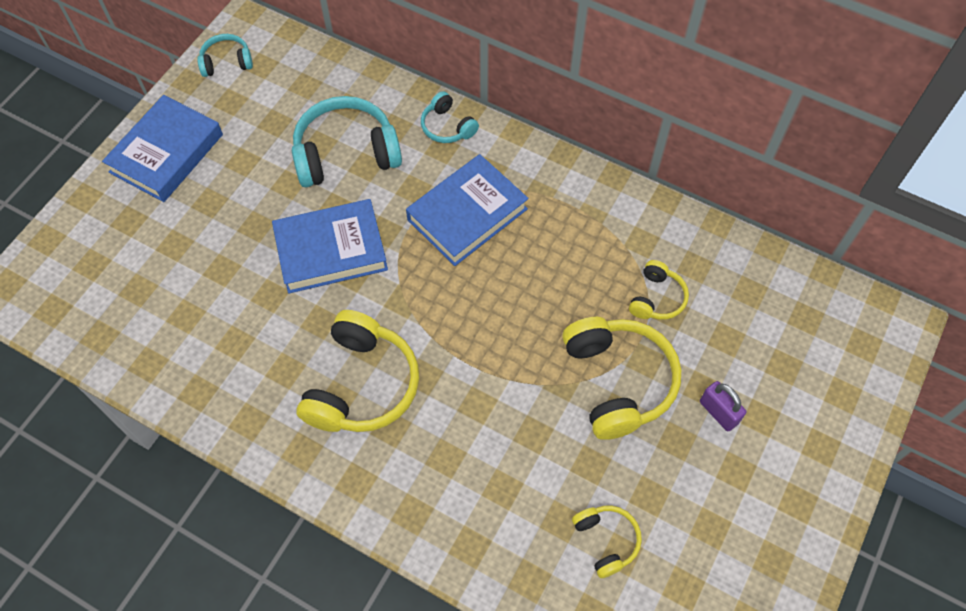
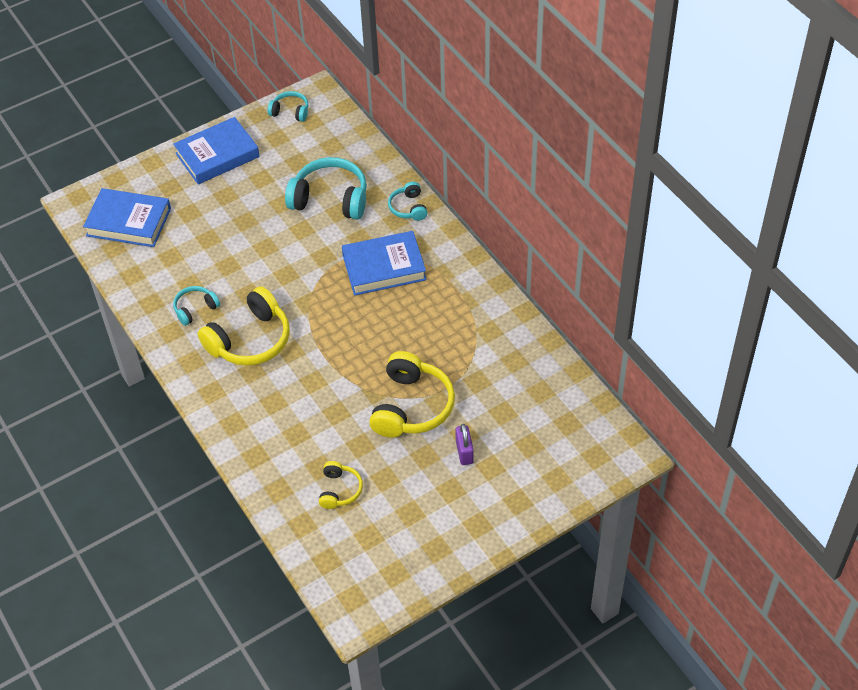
camera: 30 degrees right, 10 degrees down
blue book [272,199,388,293] -> blue book moved to [83,188,171,247]
yellow headphones [629,260,689,320] -> none
none -> turquoise headphones [173,286,220,326]

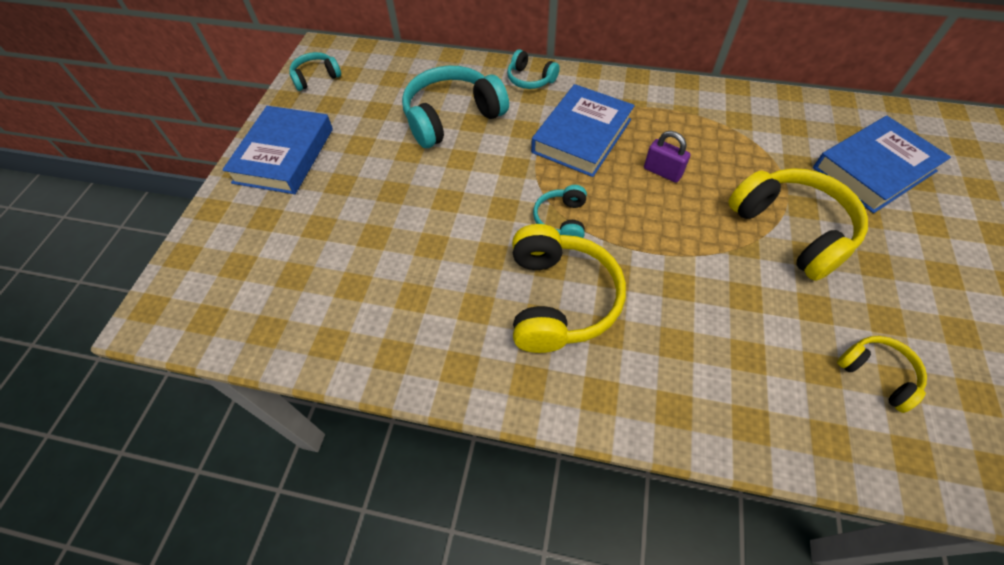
camera: 45 degrees left, 5 degrees up
blue book [83,188,171,247] -> blue book moved to [813,116,951,213]
turquoise headphones [173,286,220,326] -> turquoise headphones moved to [533,185,587,238]
purple padlock [455,424,474,465] -> purple padlock moved to [644,131,691,183]

